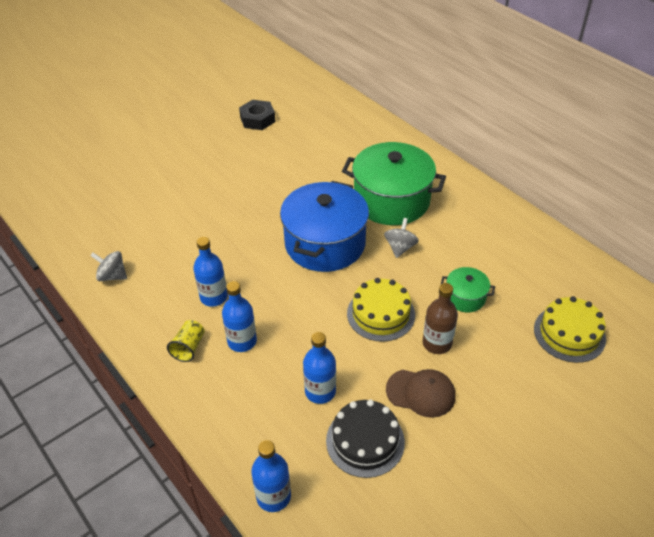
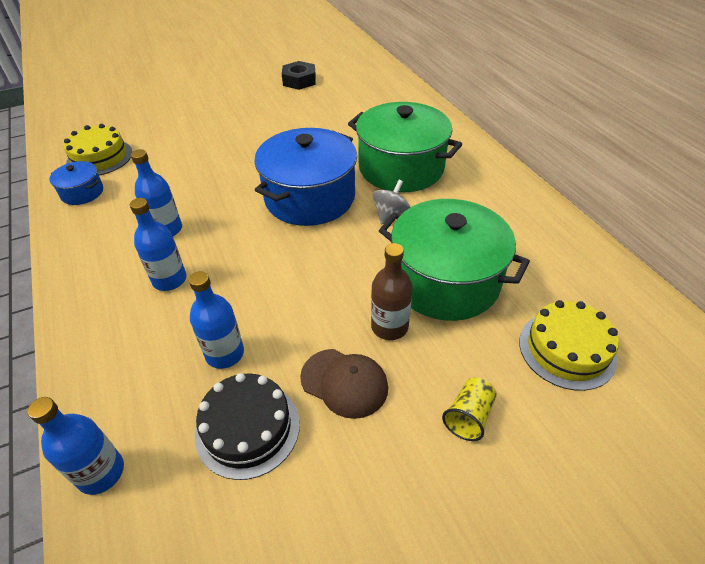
camera: 15 degrees right, 0 degrees up
grey spinning top [90,251,127,281] -> blue pot [49,161,103,205]
yellow cup [167,320,205,362] -> yellow cup moved to [442,378,497,441]
yellow cake [347,278,415,342] -> yellow cake moved to [64,124,133,175]
green pot [441,267,495,312] -> green pot [379,199,530,321], size x2.15

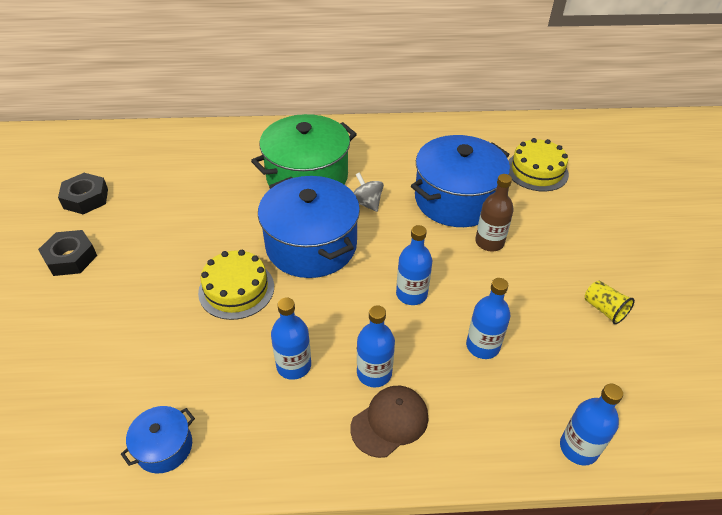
camera: 70 degrees left, 0 degrees up
yellow cake [64,124,133,175] -> yellow cake moved to [198,250,274,320]
black cake [195,373,300,480] -> none
brown cap [300,349,388,419] -> brown cap moved to [351,386,429,458]
green pot [379,199,530,321] -> blue pot [411,135,510,227]
yellow cup [442,378,497,441] -> yellow cup moved to [585,281,635,324]
none -> black nut [38,230,97,276]
none -> blue bottle [396,225,432,305]

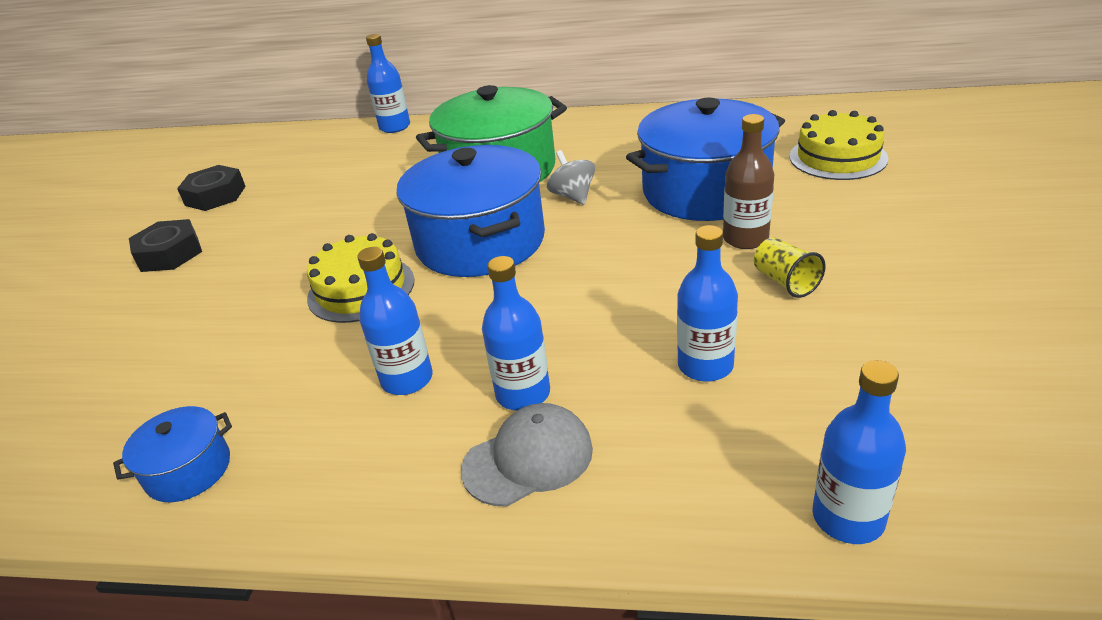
camera: 15 degrees right, 10 degrees down
brown cap [351,386,429,458] -> grey cap [461,403,593,506]
blue bottle [396,225,432,305] -> blue bottle moved to [366,34,410,133]
yellow cup [585,281,635,324] -> yellow cup moved to [754,237,826,298]

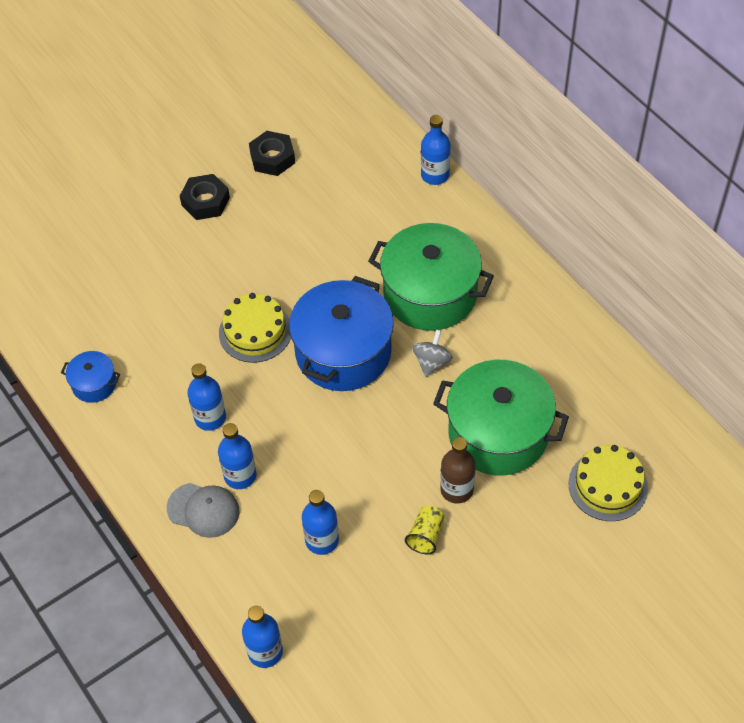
camera: 45 degrees right, 20 degrees up
blue pot [626,98,785,221] -> green pot [433,360,569,476]

